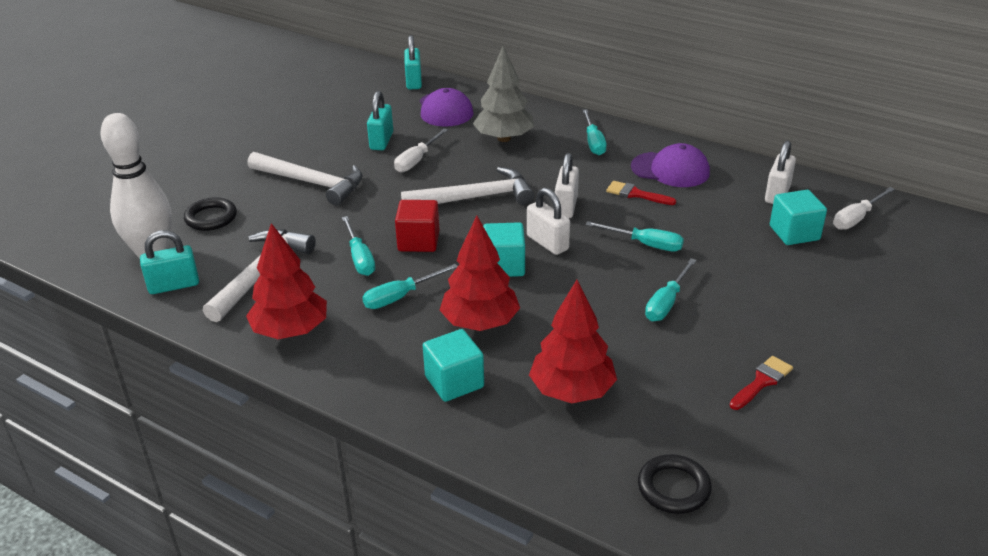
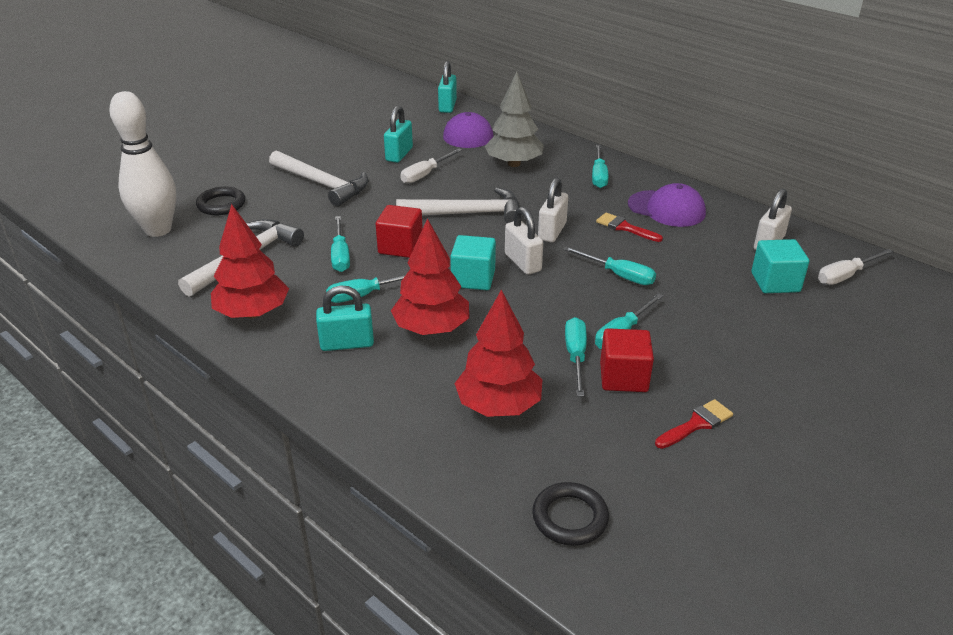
camera: 10 degrees right, 0 degrees up
turquoise padlock [140,230,199,294] -> turquoise padlock moved to [316,285,374,351]
turquoise cube [423,329,484,402] -> none
none -> turquoise screwdriver [565,317,587,397]
none -> red cube [600,328,654,392]

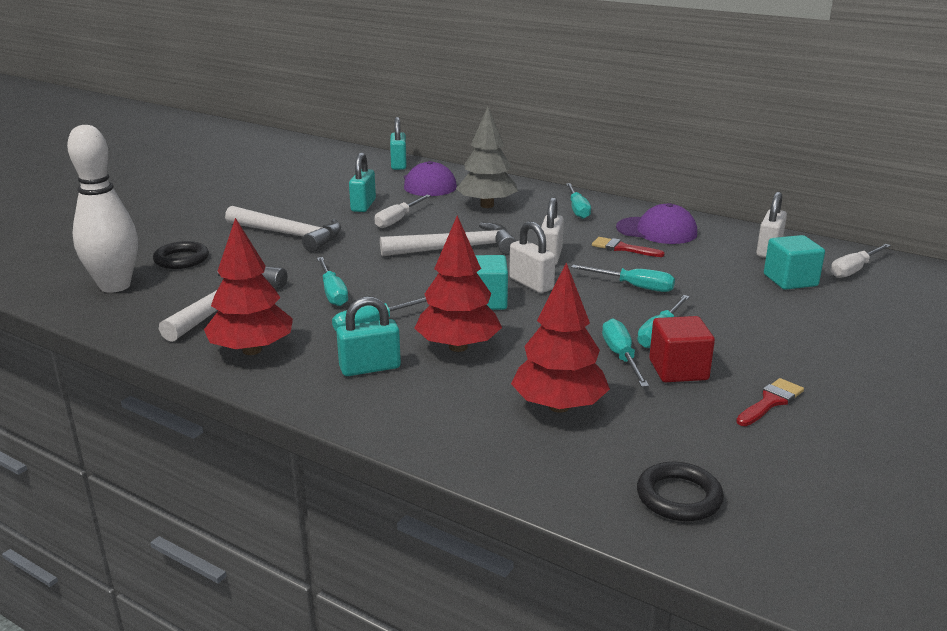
camera: 10 degrees left, 10 degrees down
red cube [376,205,423,258] -> none

